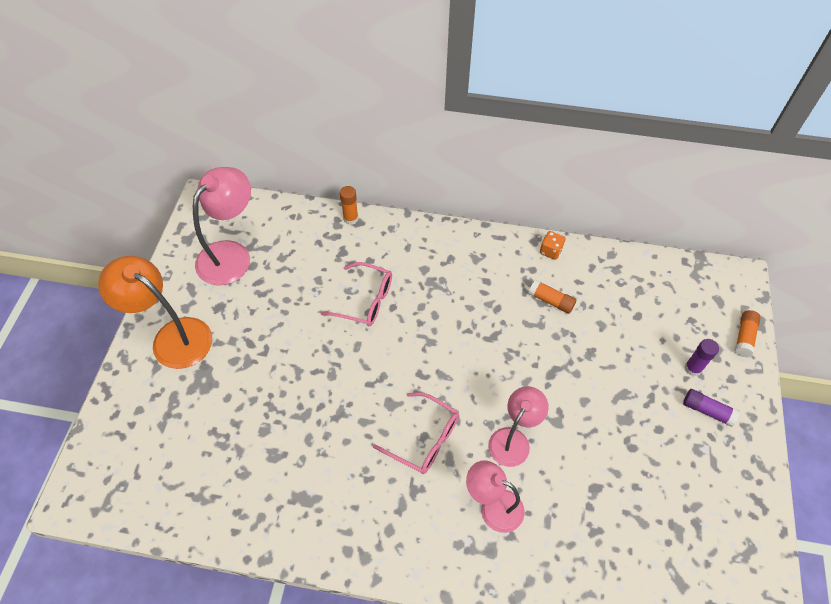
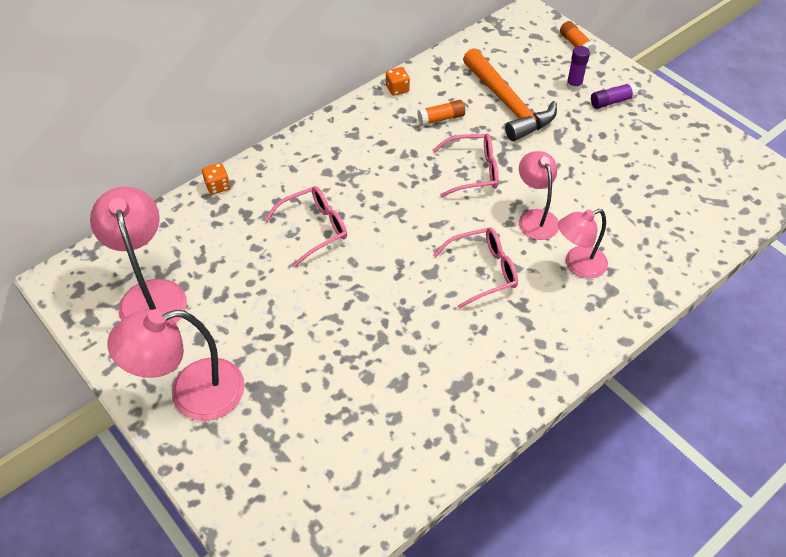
camera: 50 degrees left, 5 degrees down
orange lamp [98,256,212,369] -> pink lamp [107,309,245,421]
orange glue stick [340,186,358,225] -> orange dice [202,163,230,195]
none -> pink glasses [432,133,499,197]
none -> orange hammer [463,48,557,141]

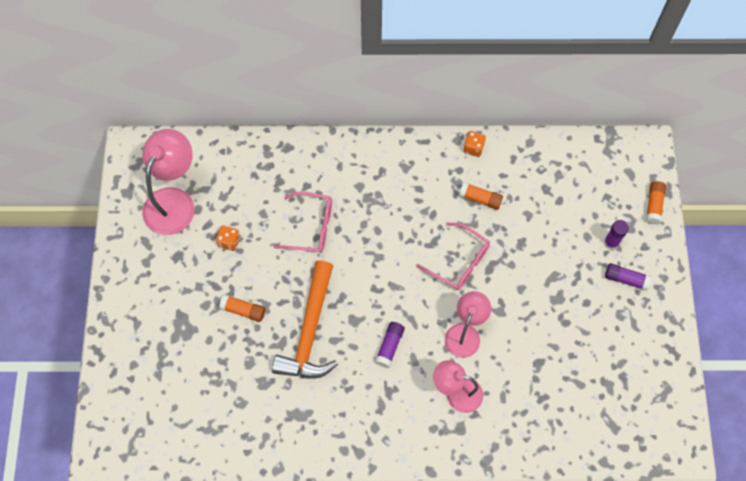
camera: 40 degrees right, 15 degrees up
pink lamp [107,309,245,421] -> none
orange dice [202,163,230,195] -> orange dice moved to [216,225,240,251]
pink glasses [433,227,518,309] -> purple glue stick [375,322,405,368]
orange hammer [463,48,557,141] -> orange hammer moved to [272,261,338,379]
none -> orange glue stick [219,294,265,322]

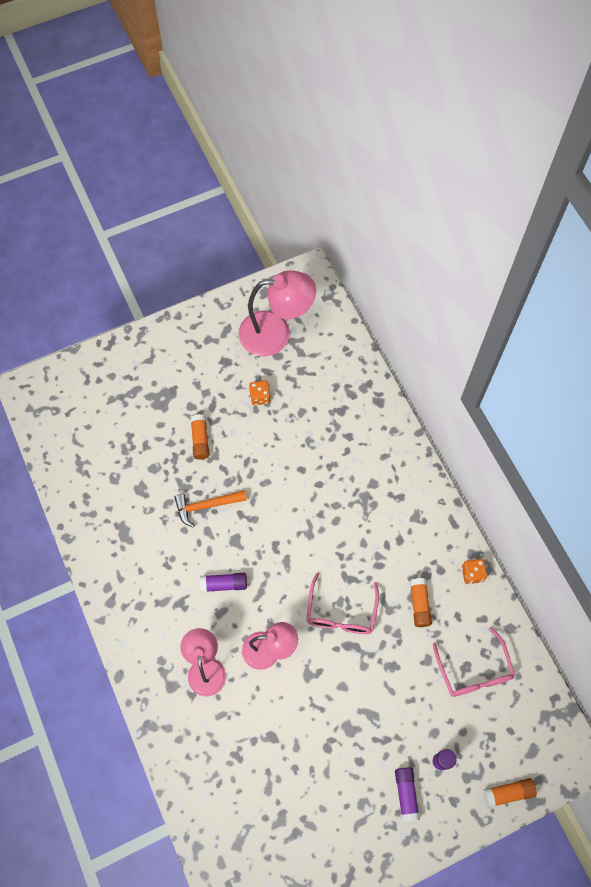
camera: 65 degrees right, 0 degrees up
orange hammer [272,261,338,379] -> orange hammer [174,490,247,528], size x0.57
pink glasses [274,191,332,253] -> pink glasses moved to [433,627,515,697]

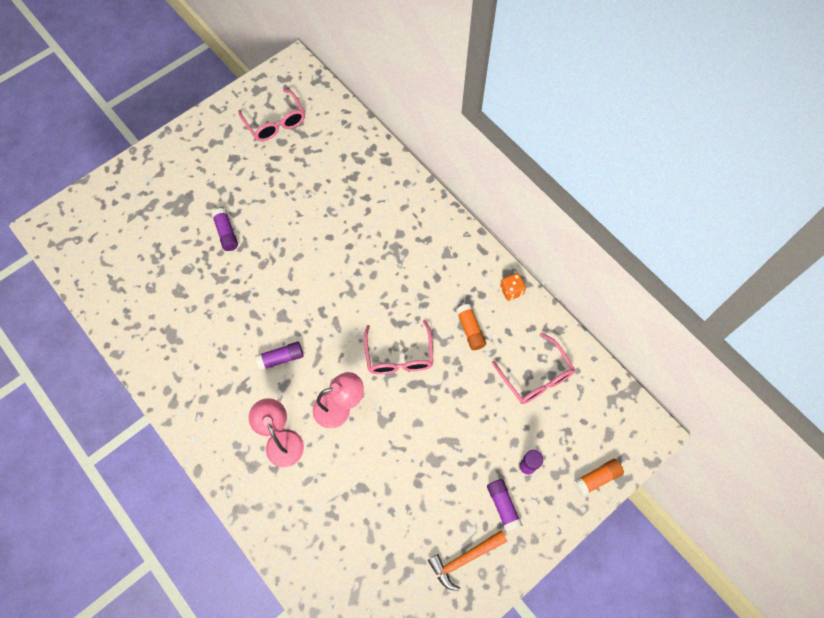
camera: 15 degrees left, 0 degrees up
orange hammer [174,490,247,528] -> orange hammer moved to [428,531,507,591]
orange glue stick [191,414,209,460] -> purple glue stick [212,208,238,251]
pink lamp [238,270,316,356] -> pink glasses [238,89,305,141]
orange dice [249,380,270,405] -> none

